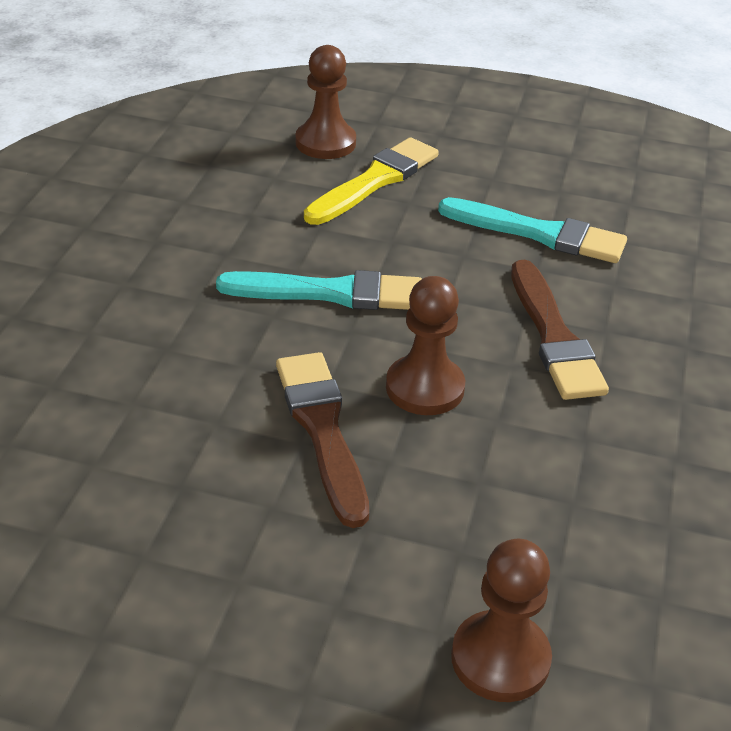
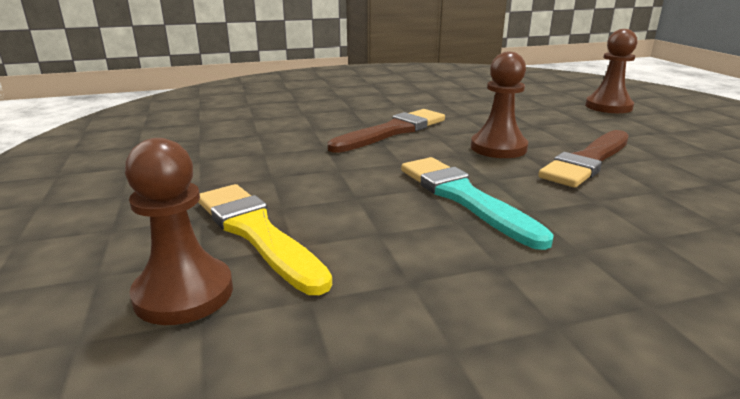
camera: 120 degrees left, 15 degrees down
yellow brush [304,137,439,225] -> yellow brush turned 45 degrees clockwise [198,184,332,295]
turquoise brush [438,197,627,263] -> none

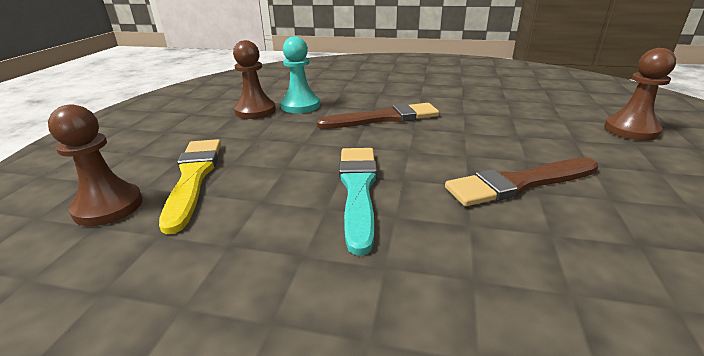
camera: 30 degrees right, 5 degrees up
brown pawn [471,52,528,158] -> brown pawn moved to [233,40,276,119]
none -> turquoise pawn [280,36,320,113]

